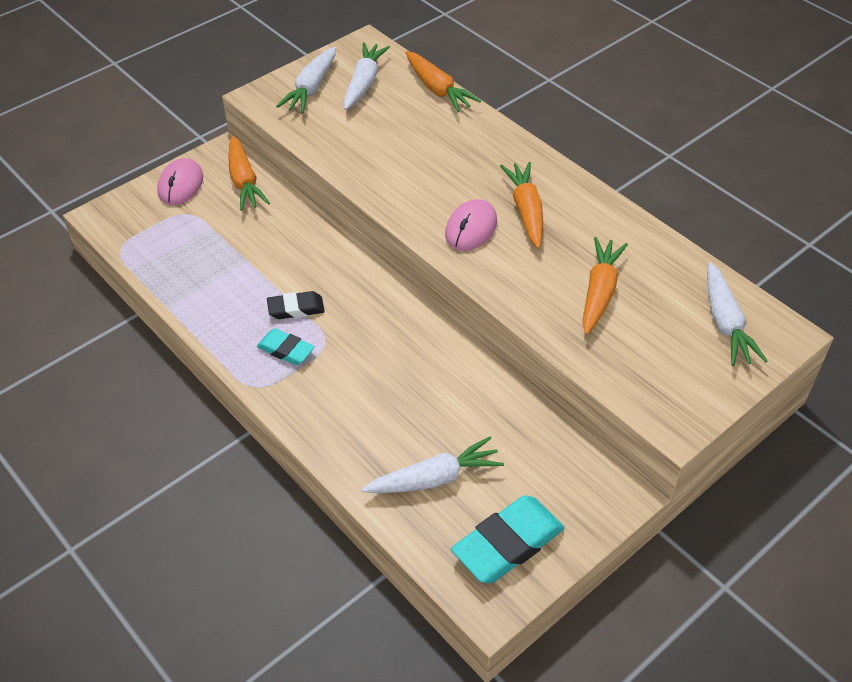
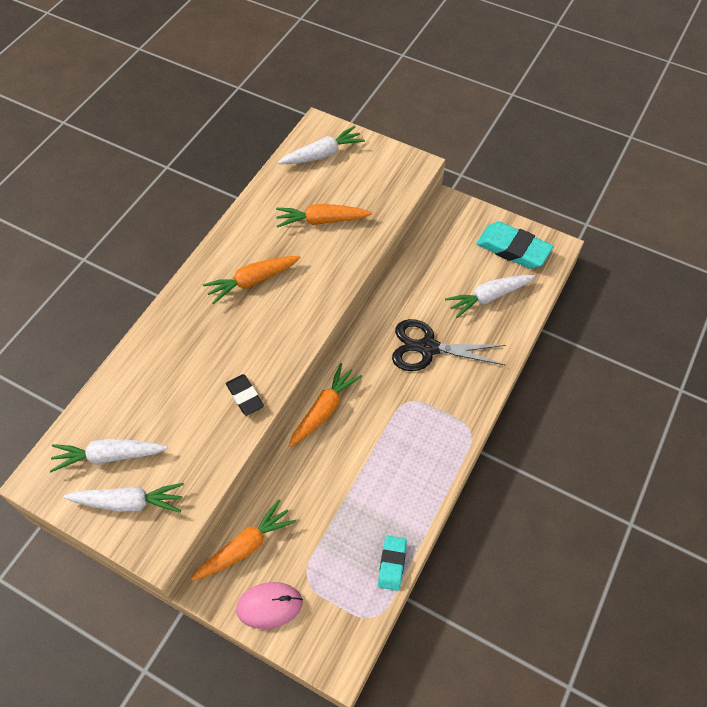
camera: 110 degrees left, 10 degrees up
turquoise eraser [257,328,315,365] -> turquoise eraser moved to [378,535,407,591]
black eraser [267,291,325,319] -> black eraser moved to [226,374,264,416]
white carrot [362,437,504,493] -> white carrot turned 75 degrees counterclockwise [445,275,535,318]
orange carrot [405,51,481,112] -> orange carrot moved to [289,363,362,447]
pink mouse [445,199,497,251] -> none
none -> black scissors [392,319,506,371]

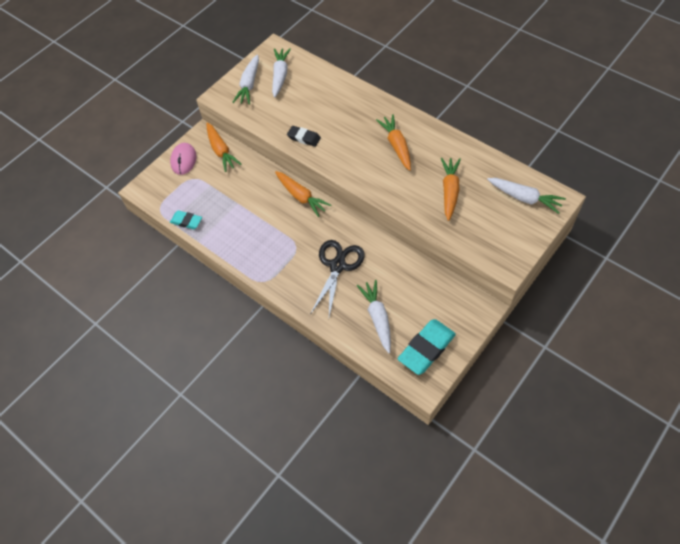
camera: 105 degrees right, 0 degrees up
black eraser [226,374,264,416] -> black eraser turned 45 degrees clockwise [287,126,321,147]
white carrot [278,126,365,164] -> white carrot turned 45 degrees counterclockwise [487,178,566,214]

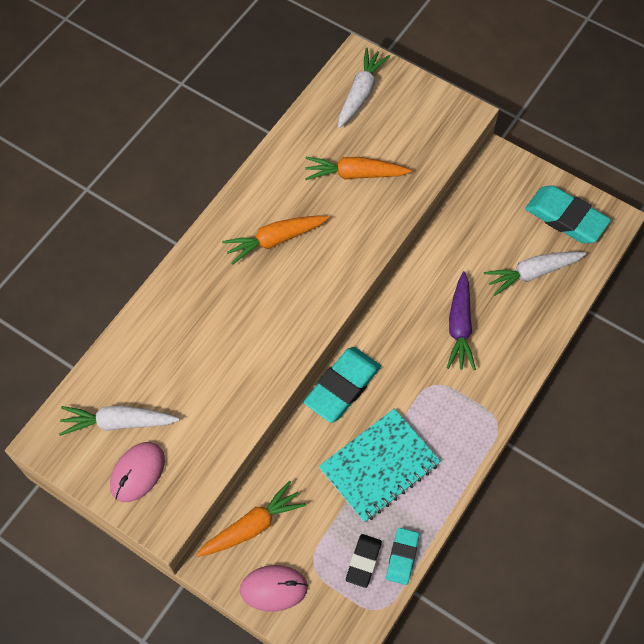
camera: 100 degrees left, 5 degrees up
white carrot [232,55,259,104] -> pink mouse [110,442,165,502]
orange carrot [275,171,332,217] -> turquoise eraser [304,347,381,423]
black eraser [287,126,321,147] -> black eraser moved to [346,534,382,588]
black scissors [310,240,365,317] -> purple carrot [447,271,476,370]
none -> turquoise notebook [319,408,441,523]

